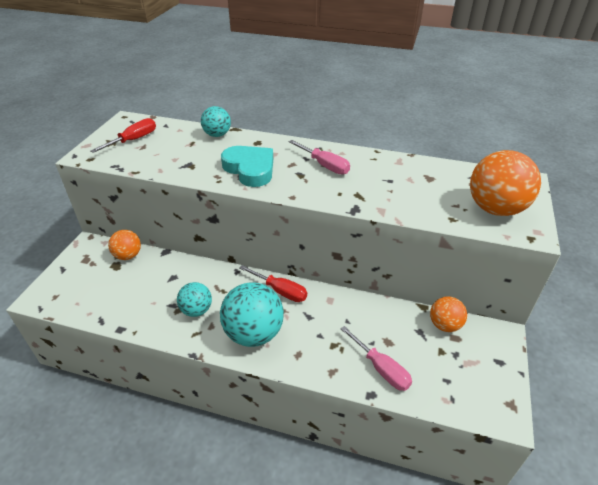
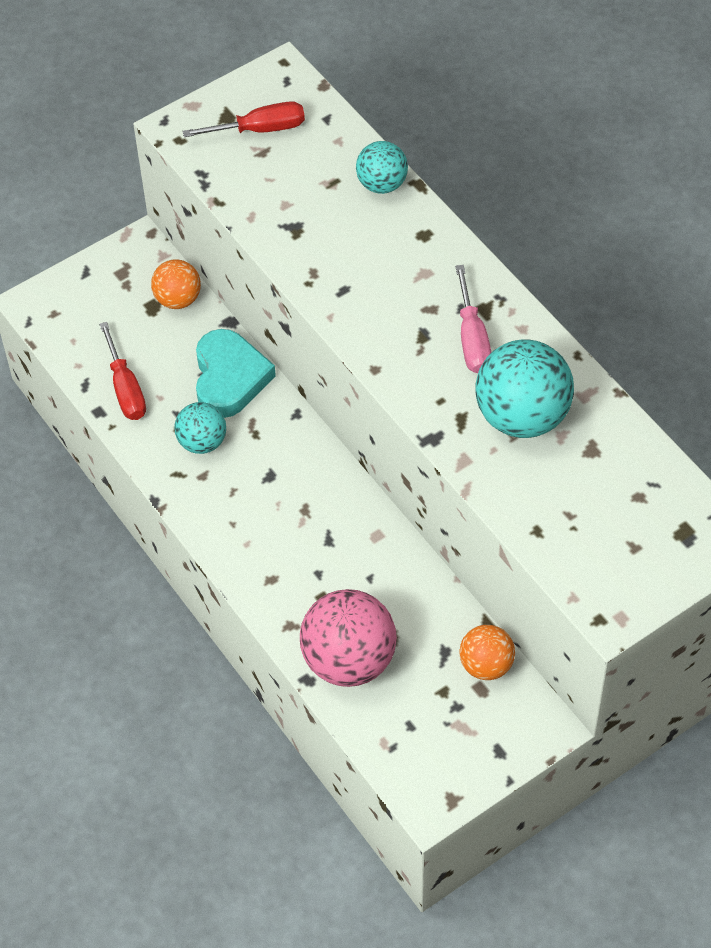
camera: 40 degrees right, 15 degrees up
turquoise ball [220,282,284,347] -> turquoise ball moved to [476,340,574,438]
turquoise heart [221,146,273,187] -> turquoise heart moved to [196,329,276,418]
red screwdriver [240,265,307,302] -> red screwdriver moved to [99,322,146,420]
pink screwdriver [341,326,412,391] -> pink ball [300,589,397,687]
orange ball [470,150,541,216] -> none

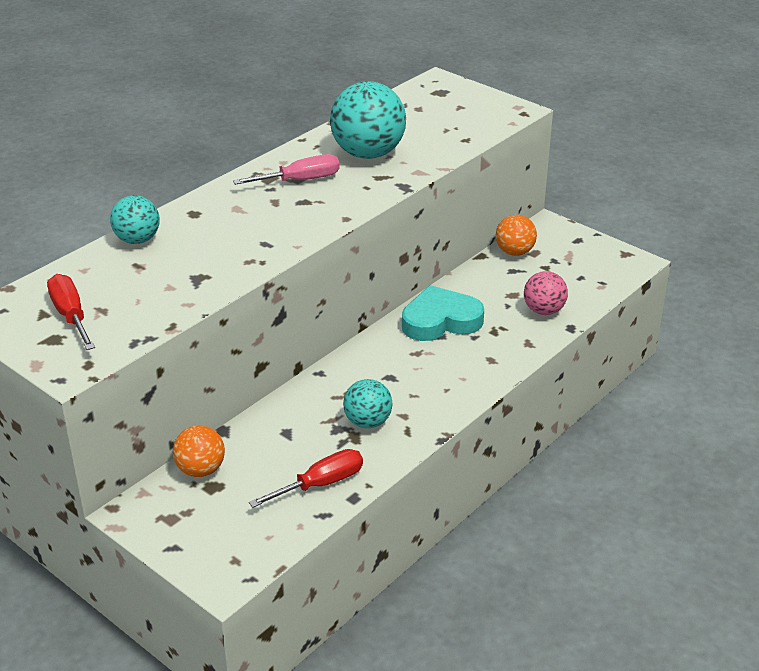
camera: 105 degrees left, 20 degrees down
turquoise heart [196,329,276,418] -> turquoise heart moved to [402,285,484,341]
pink ball [300,589,397,687] -> pink ball [524,271,568,315], size x0.58

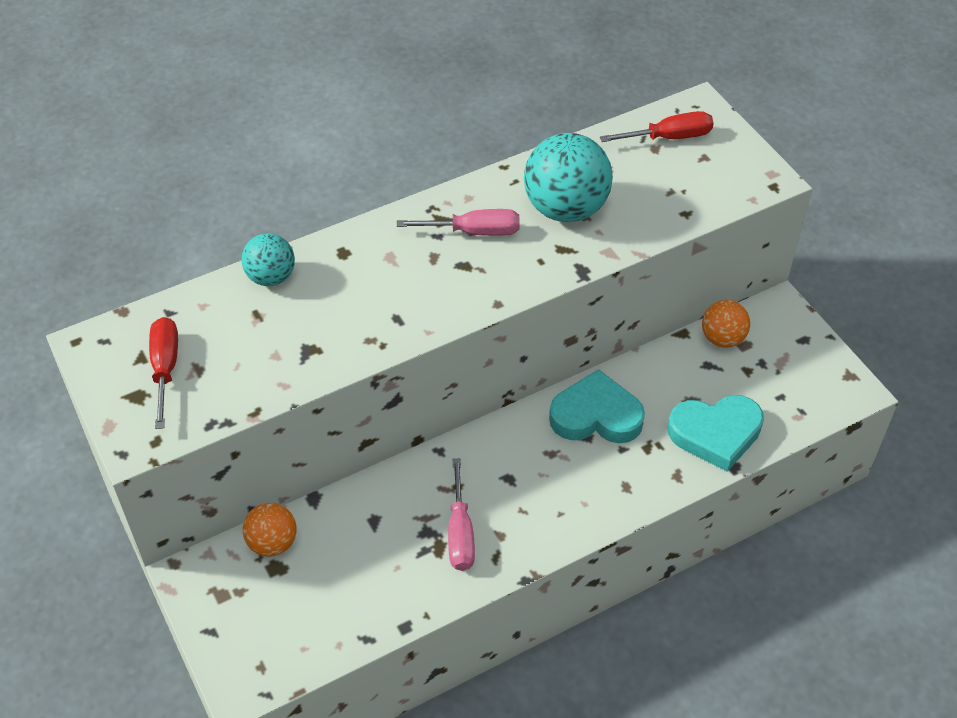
camera: 20 degrees right, 15 degrees up
red screwdriver [249,449,363,508] -> red screwdriver moved to [600,111,714,142]
turquoise ball [343,379,392,428] -> pink screwdriver [448,458,475,571]
pink ball [524,271,568,315] -> turquoise heart [668,395,764,472]

